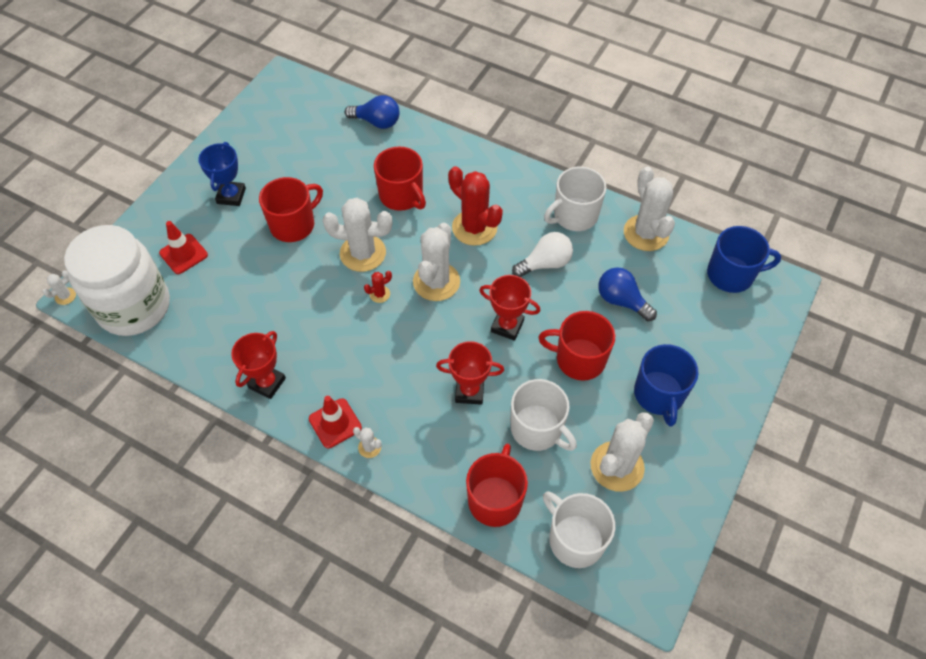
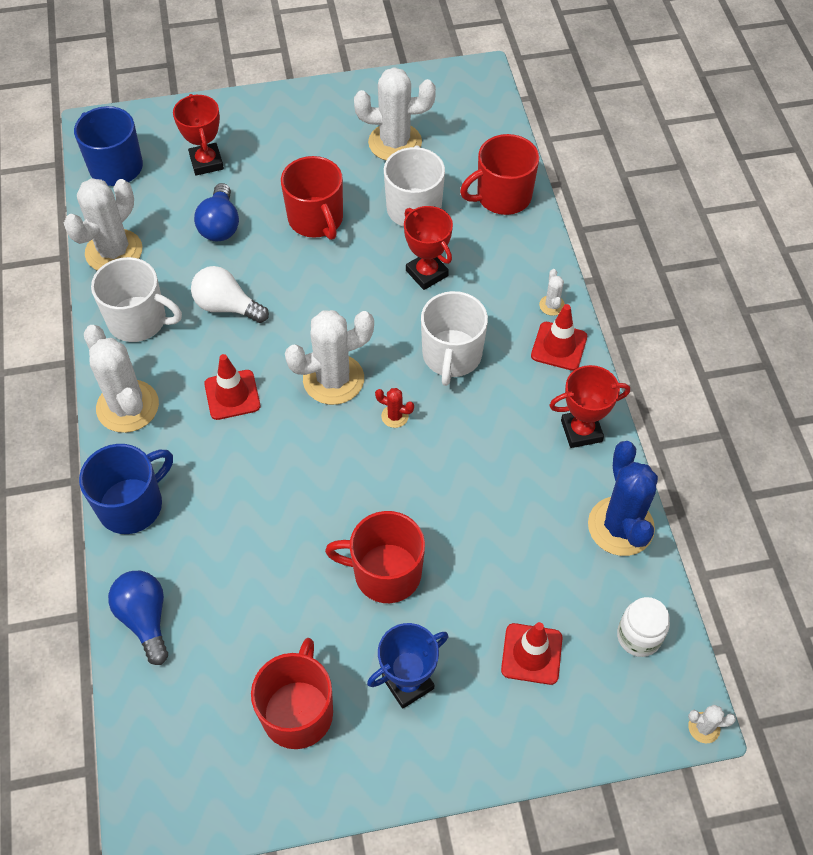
camera: 130 degrees left, 0 degrees up
white jar [64,225,170,336] -> white jar [617,597,670,657], size x0.42
white cactus [323,198,393,272] -> white cactus moved to [84,325,159,433]
red mug [374,147,426,211] -> red mug moved to [251,638,333,749]
red cactus [448,166,503,246] -> red traffic cone [204,354,260,420]
red trophy [479,275,540,341] -> red trophy moved to [173,94,224,175]
white mug [543,491,615,568] -> white mug moved to [421,291,488,386]
blue mug [634,344,699,427] -> blue mug moved to [79,444,173,534]
none -> blue cactus [588,441,658,556]

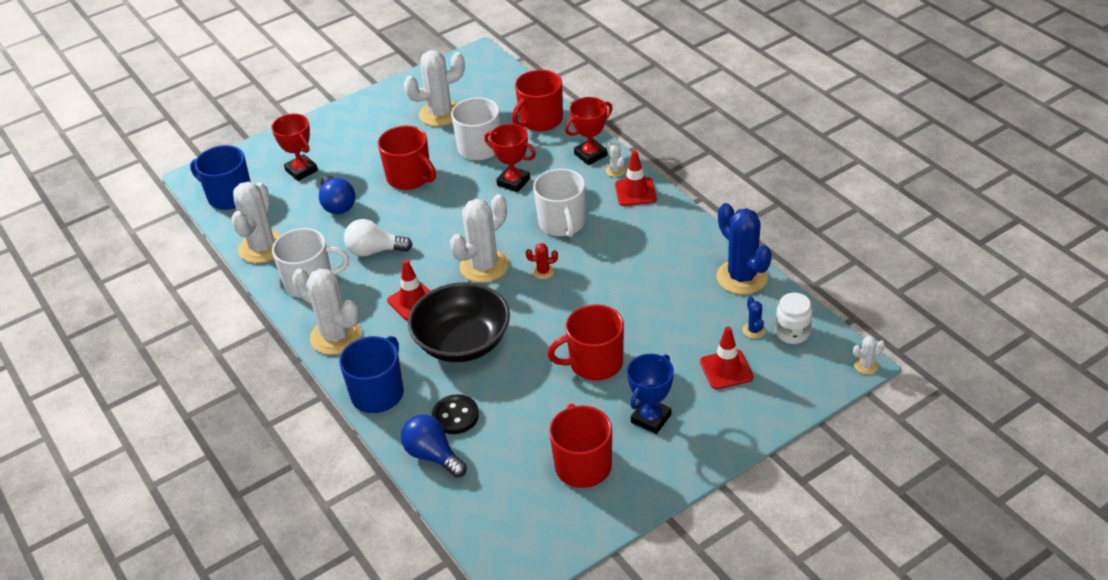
camera: 20 degrees left, 15 degrees down
red trophy [549,365,630,448] -> red trophy moved to [565,97,613,165]
none -> black bowl [408,282,510,362]
none -> black button [432,394,479,434]
none -> blue cactus [743,297,766,339]

